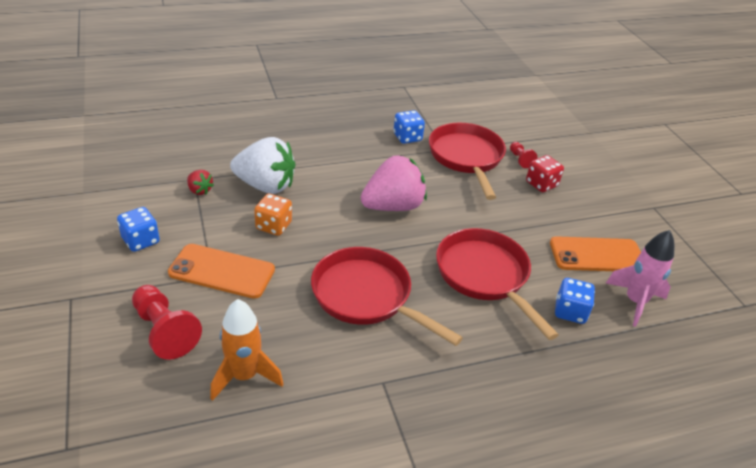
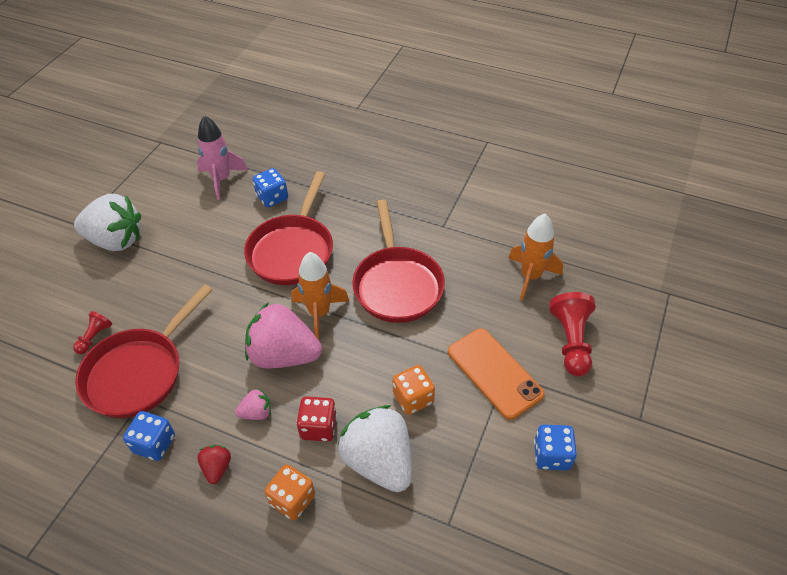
camera: 135 degrees left, 10 degrees up
red strawberry [187,170,214,195] -> red strawberry moved to [197,445,231,484]
red dice [526,155,564,192] -> red dice moved to [296,396,337,442]
orange phone [550,236,641,271] -> none
none -> white strawberry [74,194,141,251]
none -> pink strawberry [235,389,271,420]
none -> orange dice [265,464,315,520]
none -> orange rocket [291,252,349,340]

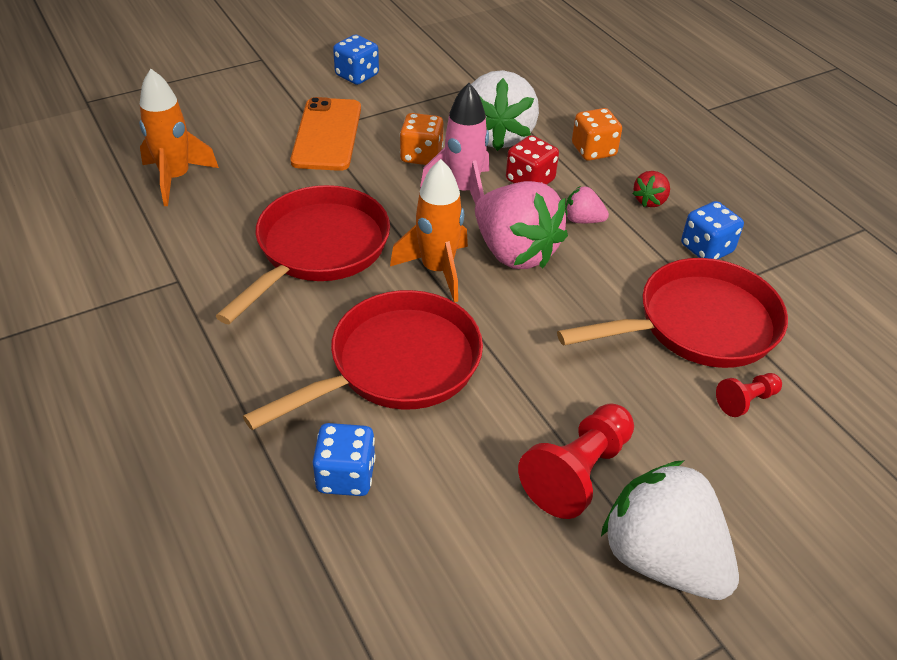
camera: 145 degrees left, 5 degrees down
pink rocket [197,115,248,200] -> pink rocket moved to [420,83,489,205]
red pawn [549,292,596,376] -> red pawn moved to [518,403,634,519]

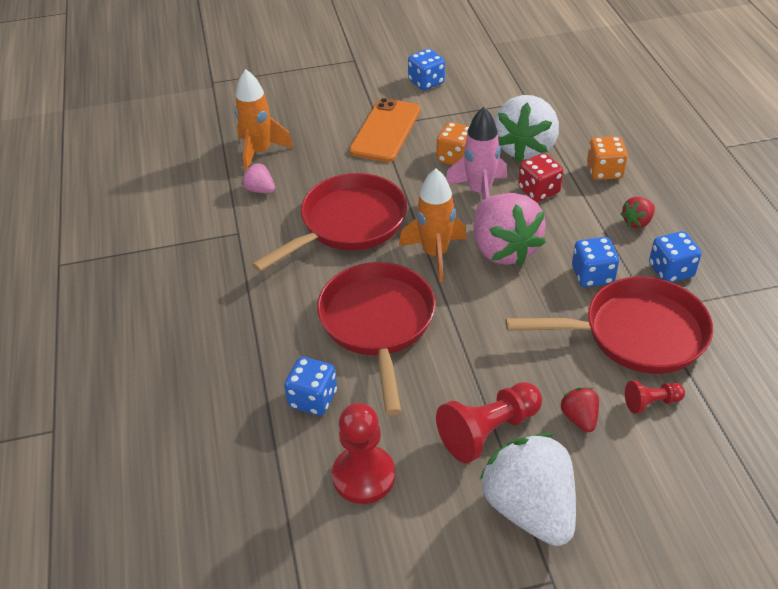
camera: 20 degrees right, 0 degrees up
red pan [243,290,483,430] -> red pan turned 75 degrees counterclockwise [317,262,435,415]
pink strawberry [565,187,609,223] -> pink strawberry moved to [242,163,275,193]
none -> red pawn [332,403,395,504]
none -> red strawberry [560,387,599,432]
none -> blue dice [572,237,619,287]

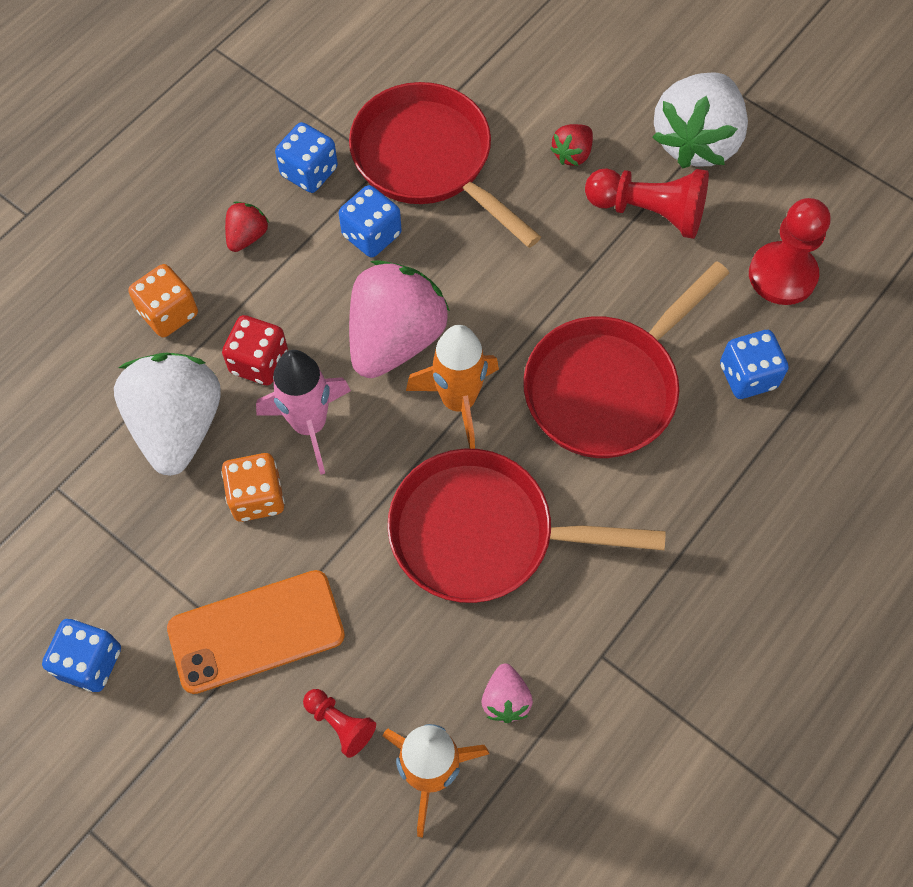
camera: 130 degrees left, 20 degrees up
white strawberry [494,95,559,162] -> white strawberry turned 75 degrees counterclockwise [114,353,221,476]
red strawberry [621,197,655,228] -> red strawberry turned 75 degrees counterclockwise [225,202,269,252]
red pawn [625,380,685,413] -> red pawn moved to [303,689,376,758]

